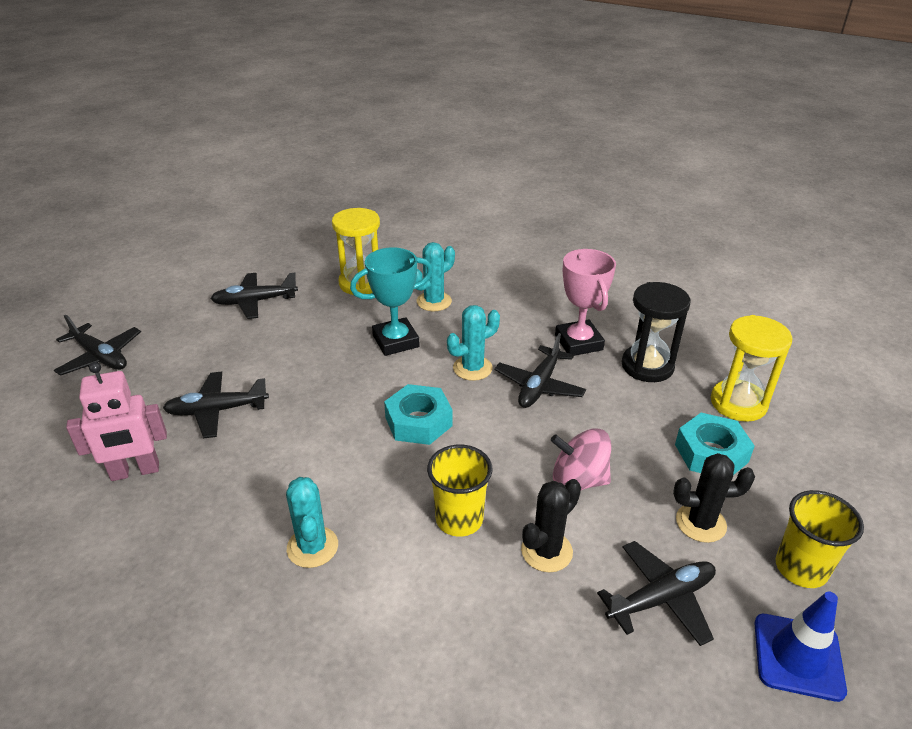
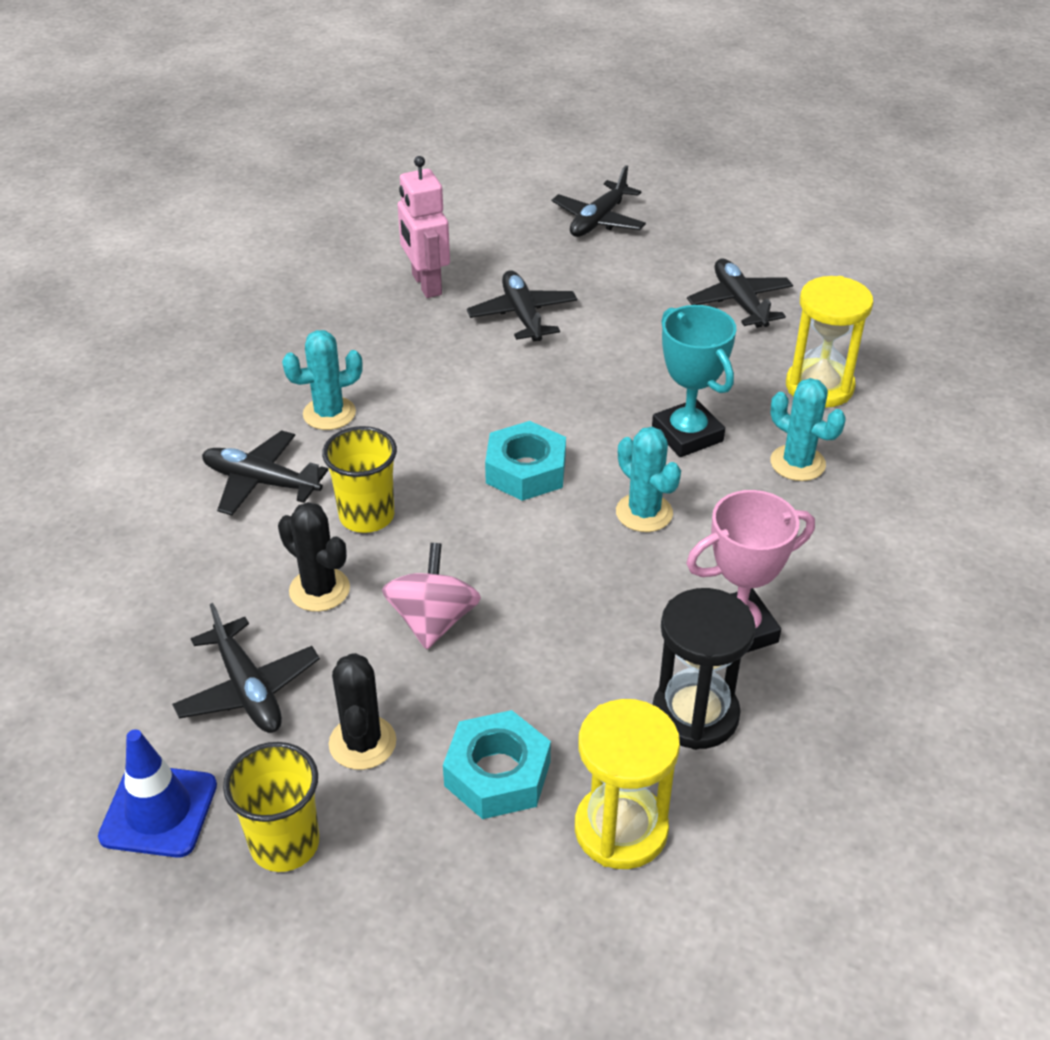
camera: 85 degrees right, 5 degrees up
black plane [495,333,586,408] -> black plane moved to [202,430,328,515]

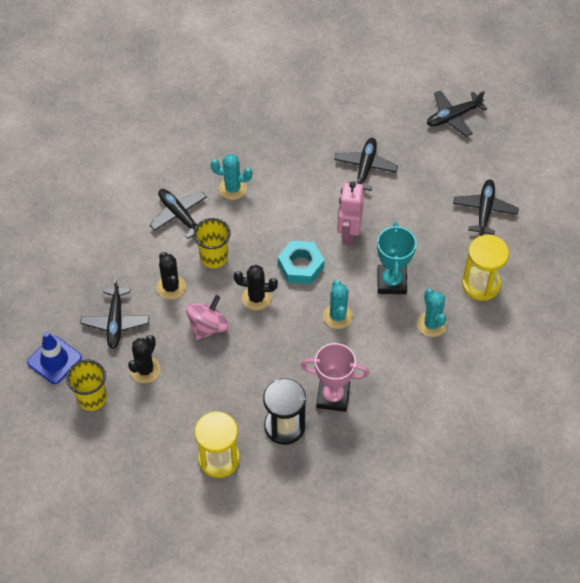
camera: 30 degrees right, 15 degrees up
pink robot [398,156,450,298] -> pink robot moved to [337,182,364,245]
turquoise nut [443,710,551,819] -> none
none -> black cactus [234,265,278,310]

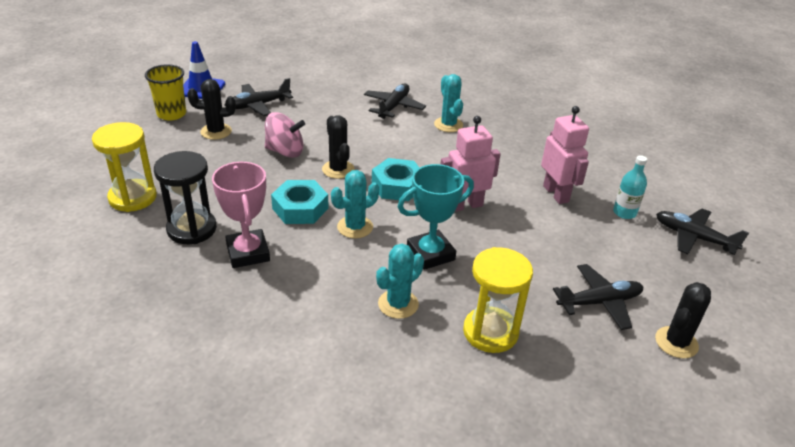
camera: 60 degrees right, 20 degrees down
black cactus [156,252,186,300] -> black cactus moved to [655,282,711,358]
yellow cup [194,218,230,268] -> none
black plane [334,138,398,191] -> pink robot [541,106,589,204]
none -> turquoise nut [271,180,329,224]
none -> turquoise bottle [613,155,647,219]

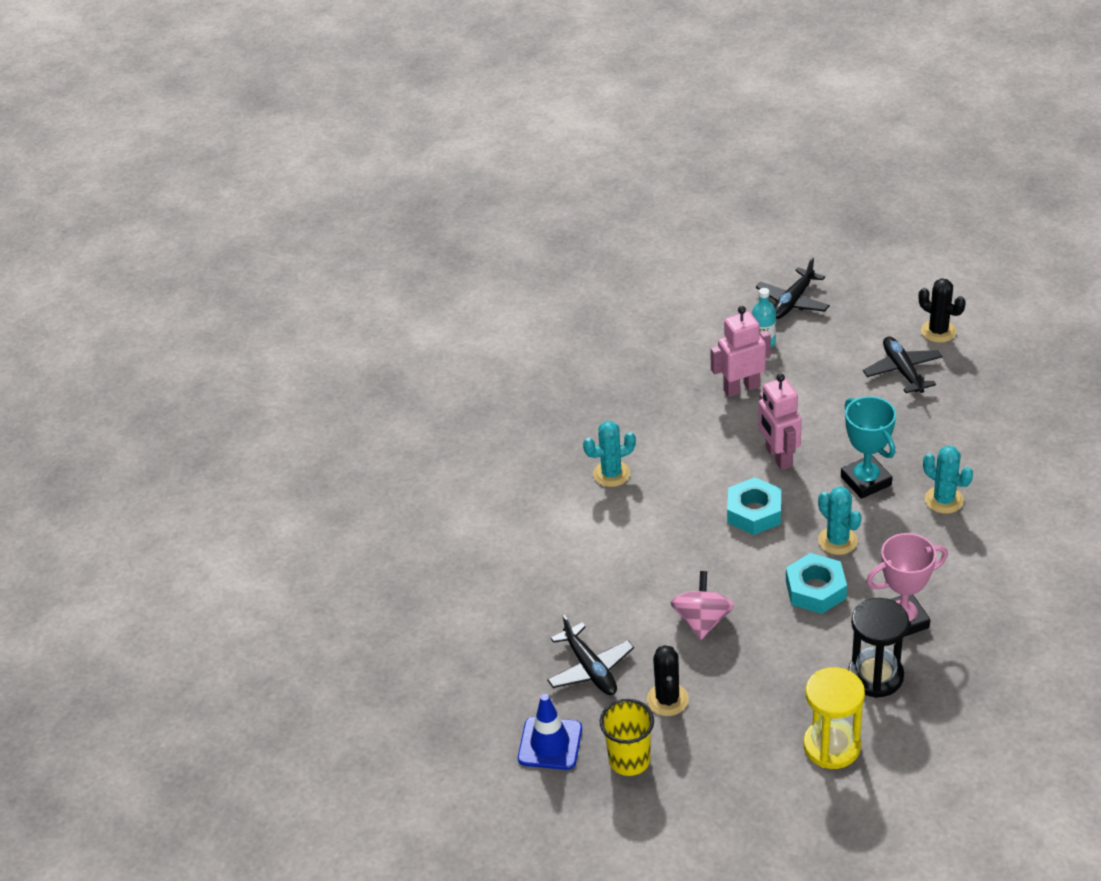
camera: 85 degrees left, 5 degrees up
black cactus [322,115,355,179] -> none
black plane [364,84,426,119] -> none
yellow hourglass [463,247,533,353] -> none

